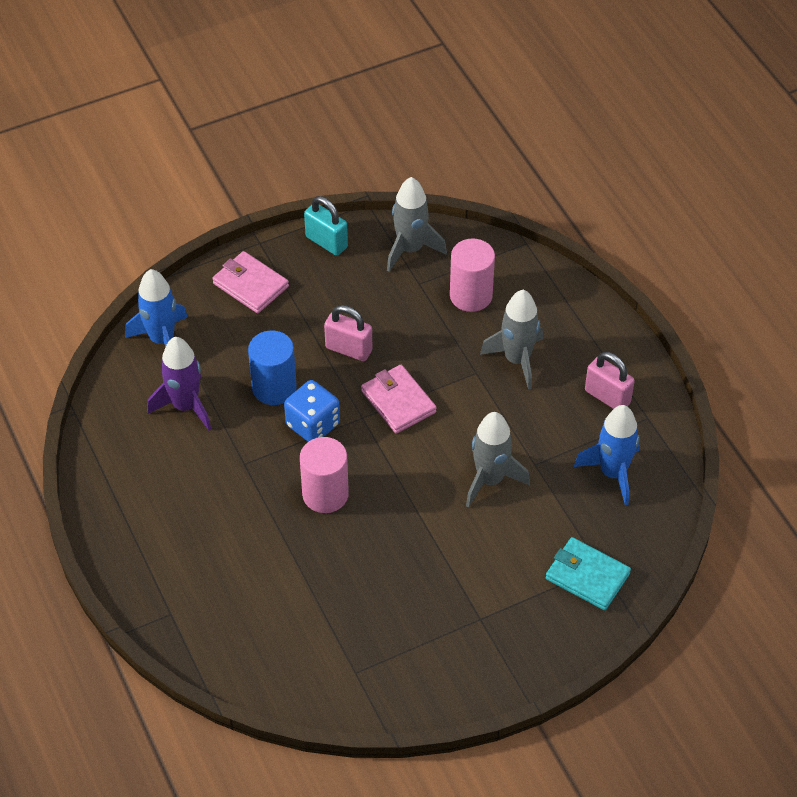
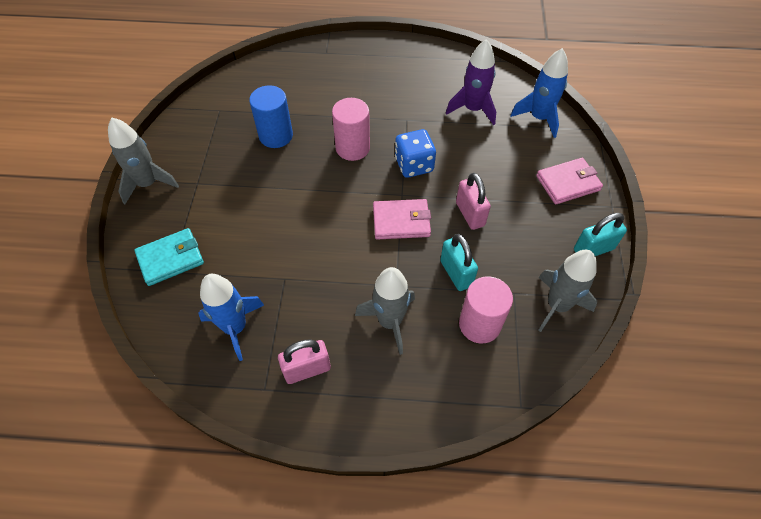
camera: 120 degrees right, 5 degrees up
blue cylinder [248,331,297,405] -> blue cylinder moved to [249,85,293,148]
pink padlock [324,305,372,361] -> pink padlock turned 75 degrees counterclockwise [456,173,491,230]
grey rocket [466,412,530,508] -> grey rocket moved to [108,118,179,204]
none -> turquoise padlock [440,234,478,291]

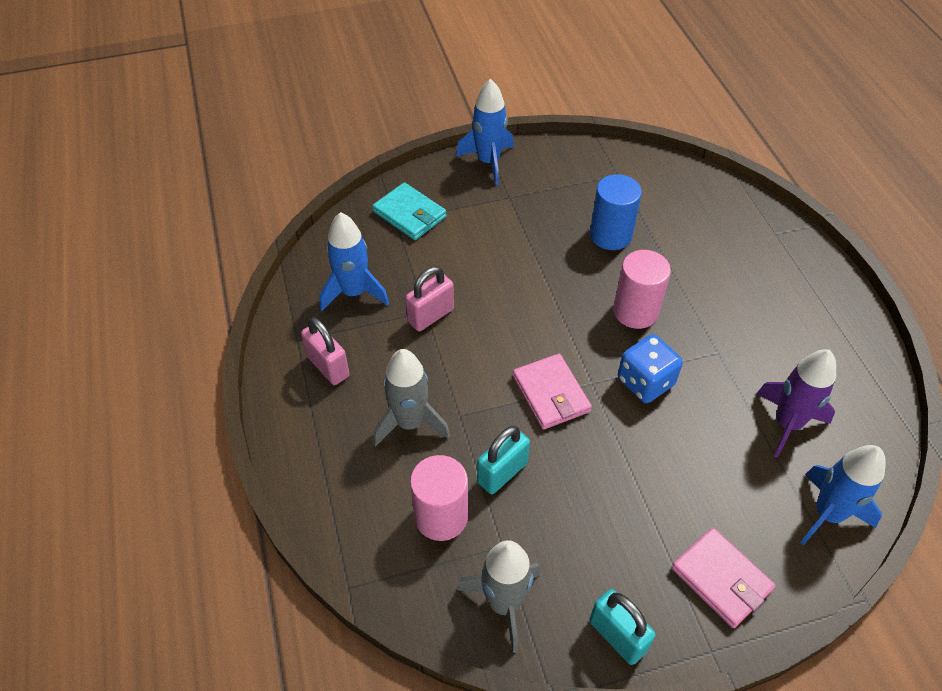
camera: 70 degrees right, 5 degrees down
grey rocket [108,118,179,204] -> blue rocket [456,79,514,185]
pink padlock [456,173,491,230] -> pink padlock moved to [405,266,454,331]

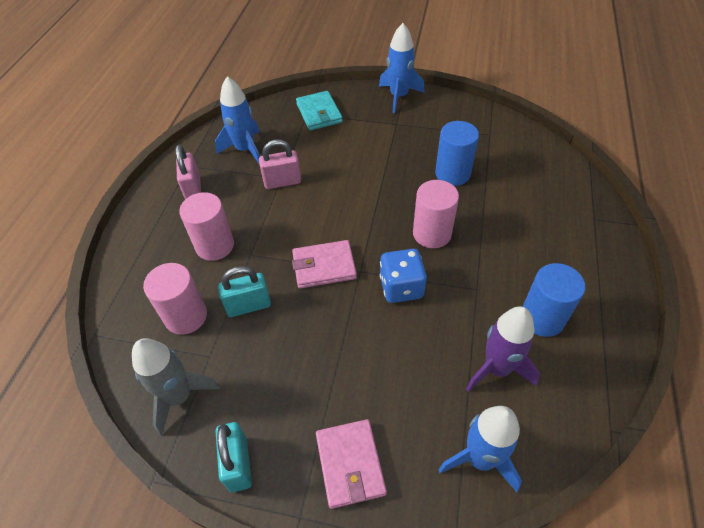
camera: 30 degrees right, 0 degrees up
grey rocket [373,349,450,447] -> pink cylinder [179,192,234,261]
pink wallet [513,354,592,430] -> pink wallet turned 75 degrees clockwise [292,240,357,288]
none -> blue cylinder [522,263,586,337]

